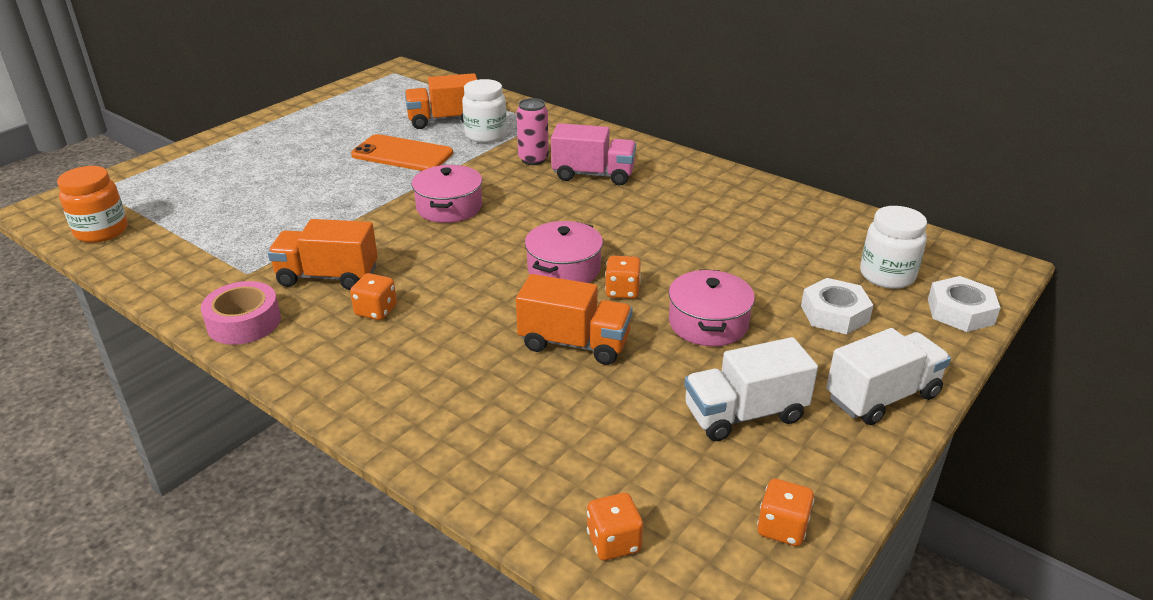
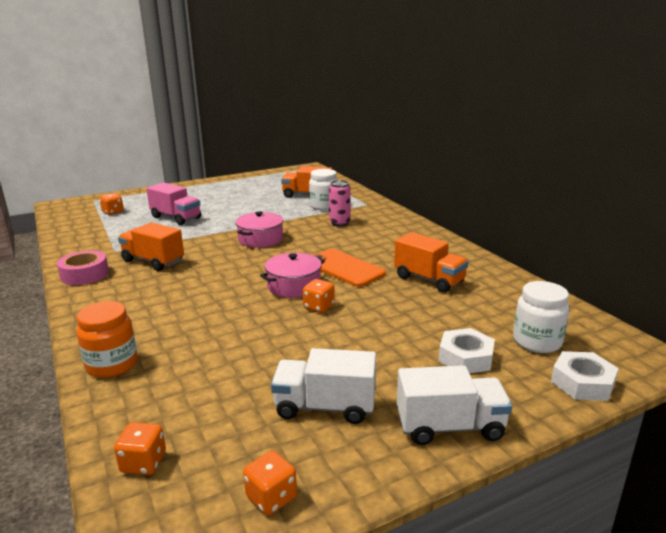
camera: 25 degrees right, 10 degrees down
orange jar [57,166,128,243] -> orange jar moved to [77,301,138,378]
orange dice [350,273,397,320] -> orange dice moved to [99,193,124,215]
orange phone [351,134,453,171] -> orange phone moved to [313,249,386,287]
orange truck [516,274,633,365] -> orange truck moved to [394,232,468,293]
pink truck [551,123,636,185] -> pink truck moved to [146,182,201,225]
pink pot [669,269,755,346] -> none

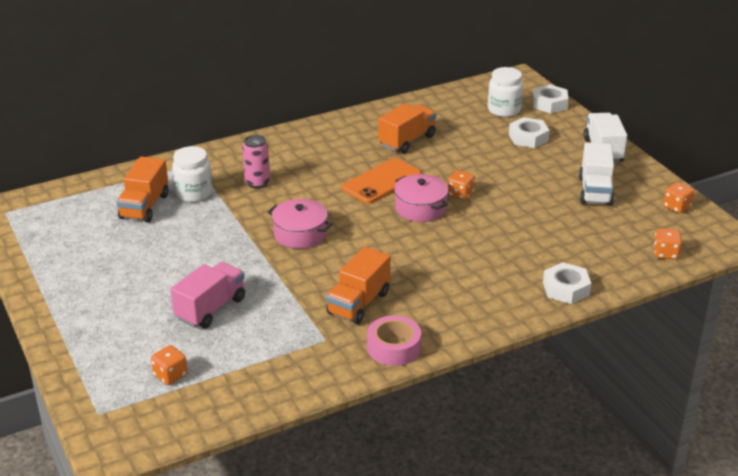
camera: 90 degrees left, 10 degrees up
orange jar [77,301,138,378] -> white nut [543,262,592,304]

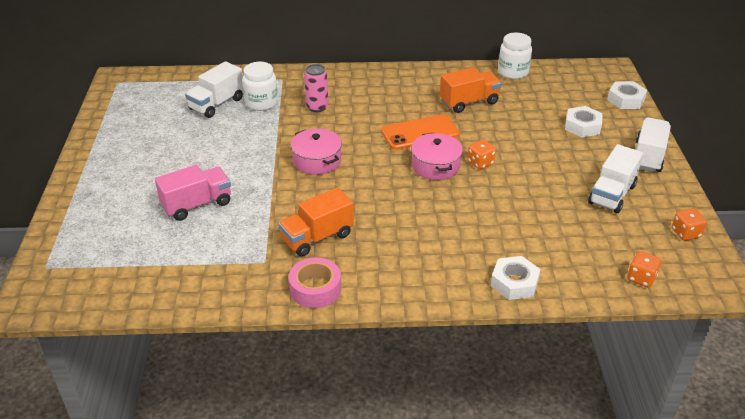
camera: 25 degrees right, 5 degrees up
orange truck [117,156,169,223] -> white truck [185,61,243,118]
orange dice [151,345,188,385] -> none
white jar [488,67,523,117] -> white jar moved to [498,33,532,79]

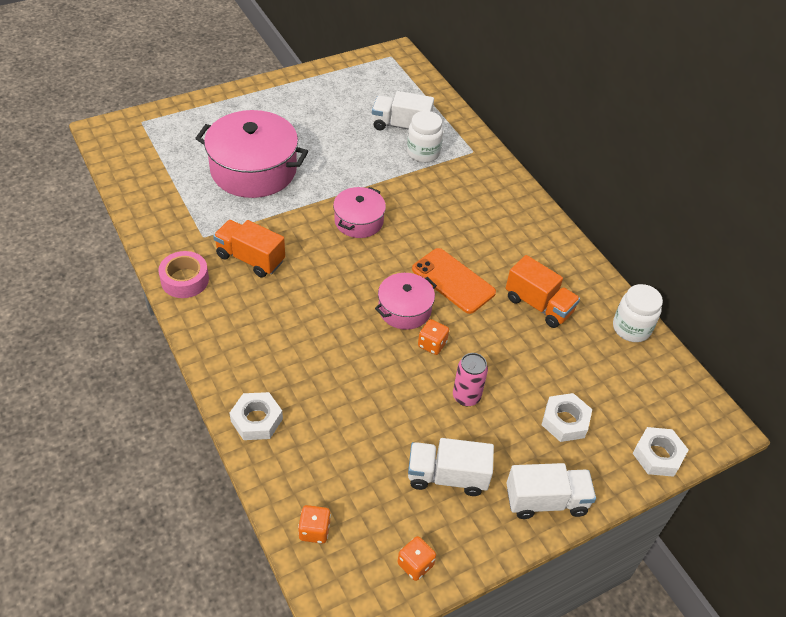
camera: 60 degrees right, 10 degrees up
pink truck [155,165,231,221] -> pink pot [195,110,308,198]
pink can [304,64,328,112] -> pink can moved to [453,353,488,406]

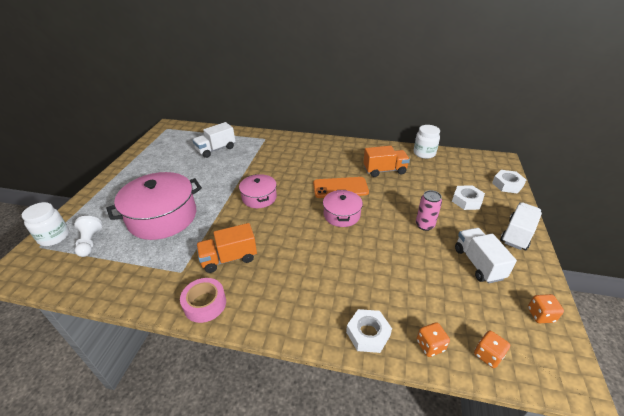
camera: 45 degrees left, 10 degrees down
white jar [407,111,443,163] -> white jar moved to [22,202,69,246]
white truck [408,438,494,496] -> white truck turned 120 degrees clockwise [455,228,517,283]
orange dice [418,319,449,355] -> orange dice moved to [417,322,450,357]
none -> white pawn [74,216,102,257]

